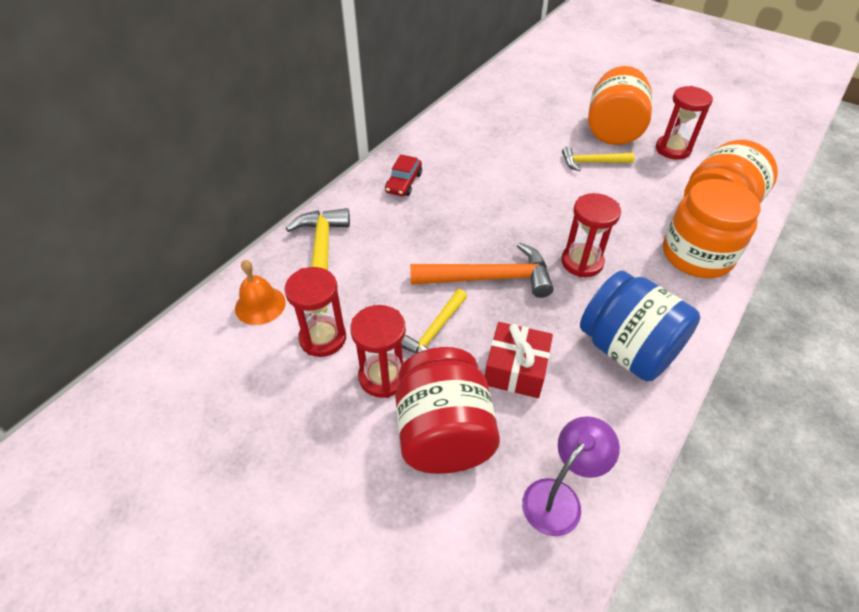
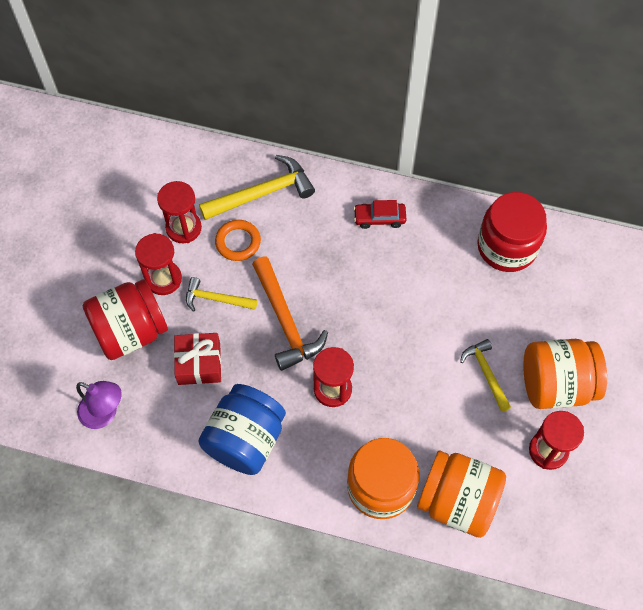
camera: 70 degrees right, 15 degrees up
orange bell [235,260,286,325] -> none
none -> orange ring [215,220,261,261]
none -> red jar [477,192,547,272]

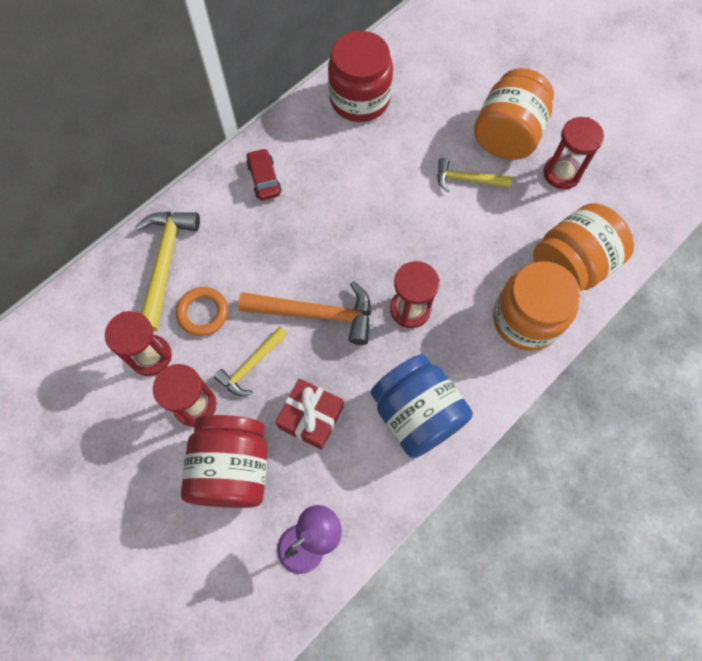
camera: 60 degrees left, 5 degrees up
red car [354,200,406,229] -> red car turned 135 degrees clockwise [246,148,281,200]

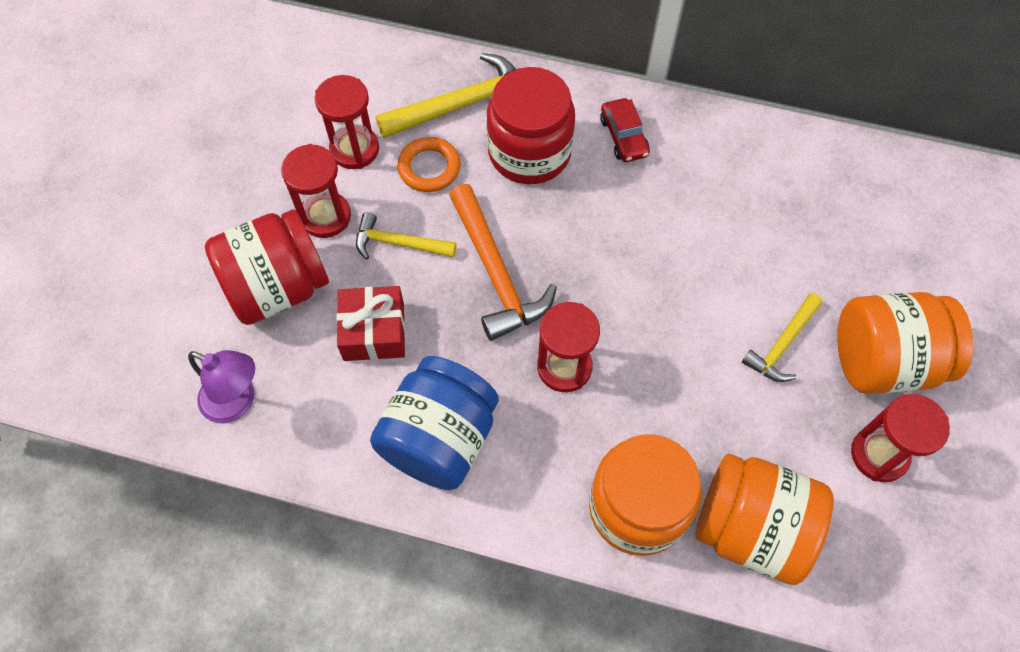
camera: 60 degrees right, 5 degrees down
red car [246,148,281,200] -> red car turned 120 degrees clockwise [600,98,650,162]
red jar [328,31,393,122] -> red jar moved to [487,67,575,184]
yellow hammer [437,158,512,192] -> yellow hammer turned 120 degrees counterclockwise [742,293,823,382]

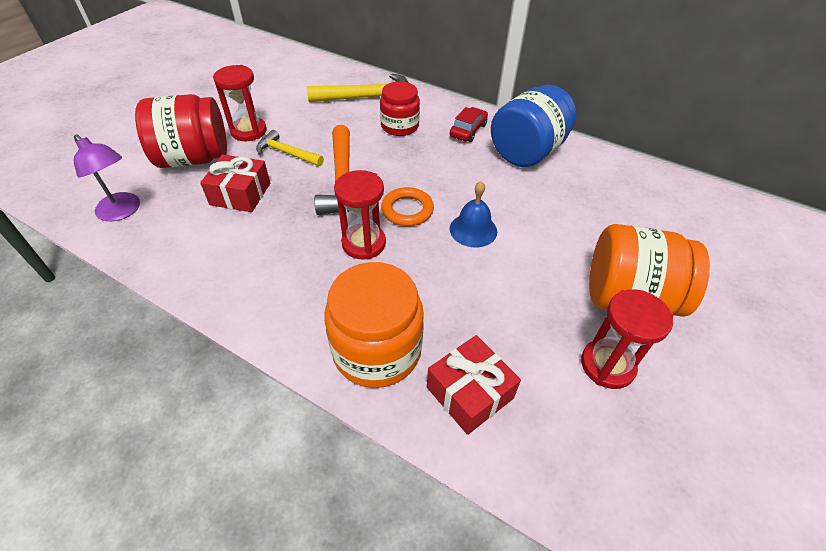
camera: 15 degrees right, 15 degrees down
red hourglass [315,75,379,169] -> none
blue jar [370,356,499,490] -> blue jar moved to [491,85,576,167]
orange ring [397,137,461,192] -> orange ring moved to [381,187,434,226]
red jar [487,67,575,184] -> red jar [380,81,420,136], size x0.65
red car [600,98,650,162] -> red car turned 150 degrees counterclockwise [450,107,488,142]
orange jar [696,454,834,585] -> red gift [427,335,521,435]
yellow hammer [742,293,823,382] -> none
none -> blue bell [450,181,497,247]

